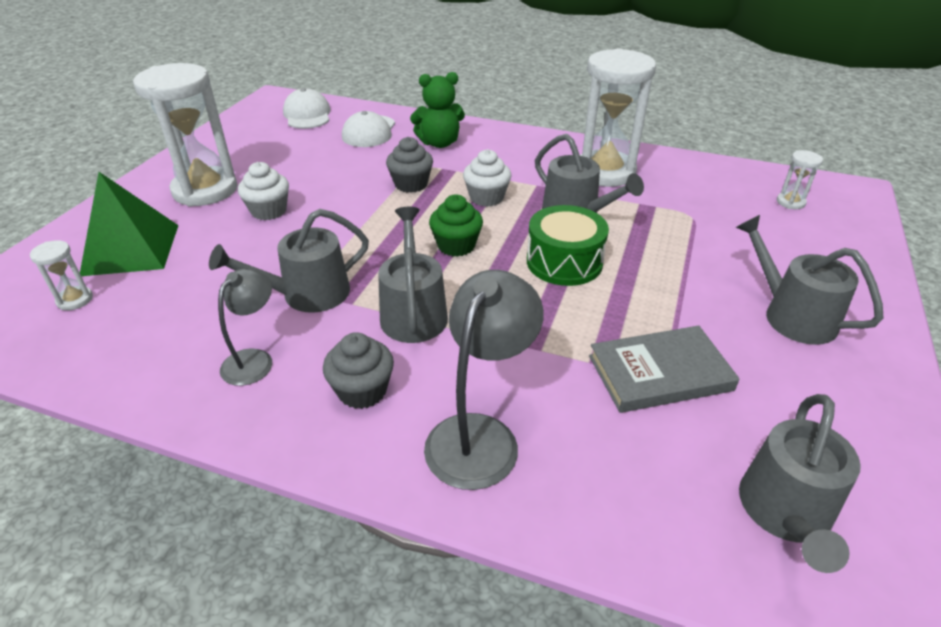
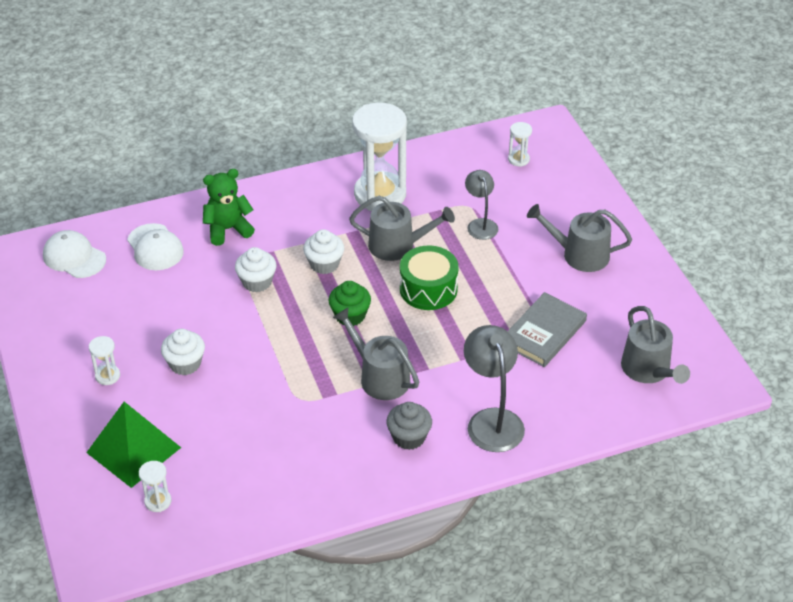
camera: 40 degrees left, 5 degrees up
white hourglass [133,63,237,207] -> white hourglass [89,336,120,385], size x0.42
grey watering can [209,209,369,313] -> none
grey lamp [218,269,272,386] -> grey lamp moved to [465,170,498,240]
grey cupcake [386,137,433,193] -> white cupcake [235,247,276,292]
green teddy bear [410,72,465,148] -> green teddy bear turned 150 degrees counterclockwise [203,169,255,246]

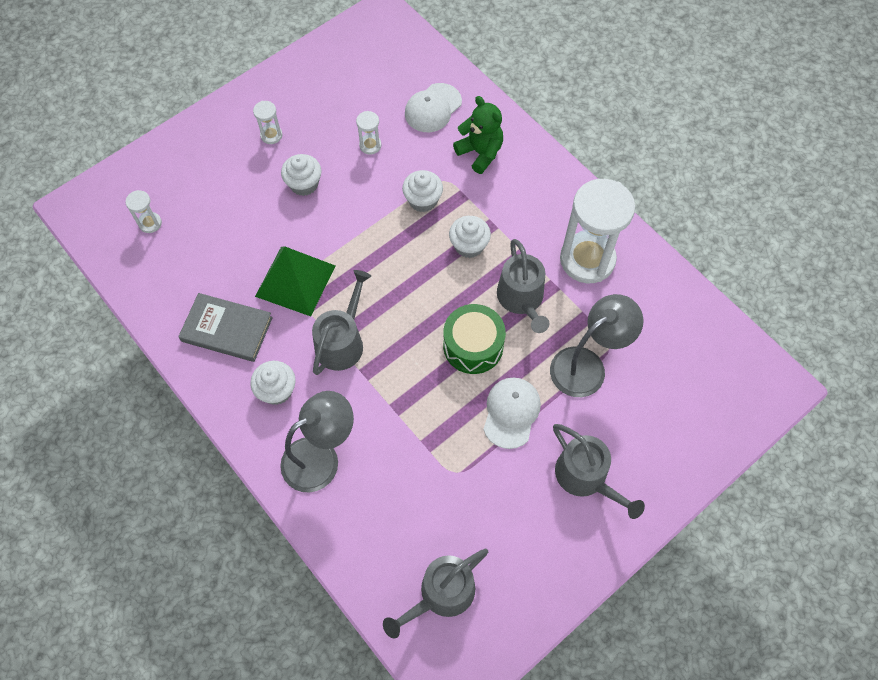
camera: 70 degrees right, 20 degrees up
white cap [43,230,106,278] -> white cap moved to [483,378,541,449]
green pyramid [86,402,181,488] -> green pyramid moved to [255,246,335,316]
green cupcake [329,281,371,326] -> none
grey cupcake [386,402,432,450] -> white cupcake [250,361,296,405]
grey lamp [465,170,498,240] -> grey lamp [550,294,644,397], size x1.61
white hourglass [508,122,532,167] -> white hourglass moved to [356,111,381,155]
grey book [508,292,587,367] -> grey book moved to [178,293,273,362]
grey watering can [527,204,632,272] -> grey watering can turned 150 degrees clockwise [553,424,645,519]

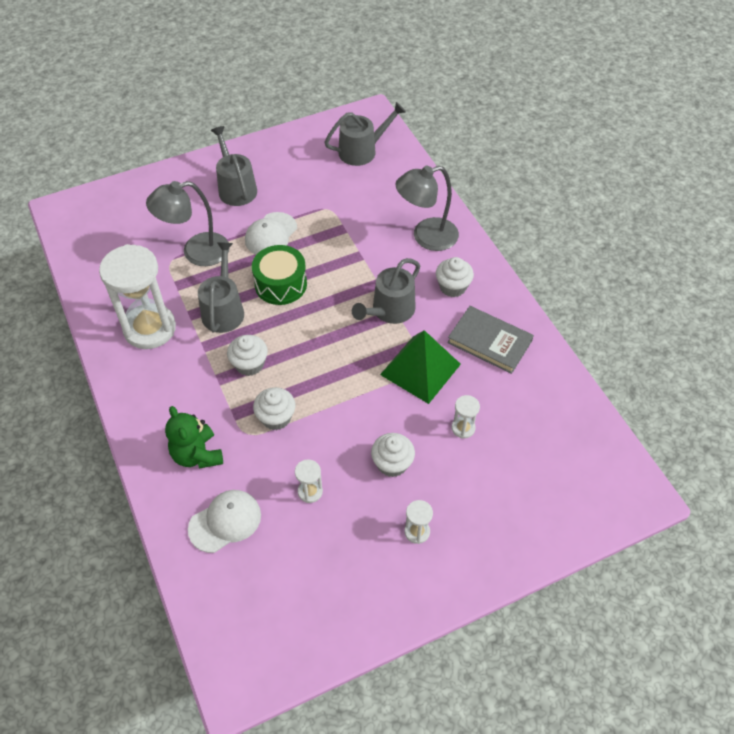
camera: 165 degrees left, 10 degrees down
white hourglass [126,190,162,233] -> white hourglass moved to [452,395,480,439]

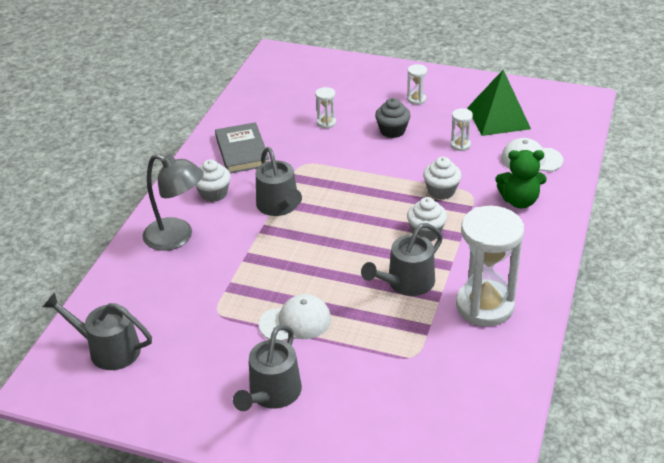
camera: 135 degrees left, 15 degrees down
grey lamp [146,181,229,266] -> none
green teddy bear [165,406,223,469] -> green teddy bear turned 75 degrees clockwise [496,150,547,208]
green drum [252,245,307,305] -> none
grey watering can [352,258,420,324] -> grey watering can turned 75 degrees clockwise [256,147,302,216]
white cupcake [371,433,415,477] -> grey cupcake [375,98,411,138]
green pyramid [380,330,461,404] -> green pyramid moved to [467,70,531,136]

